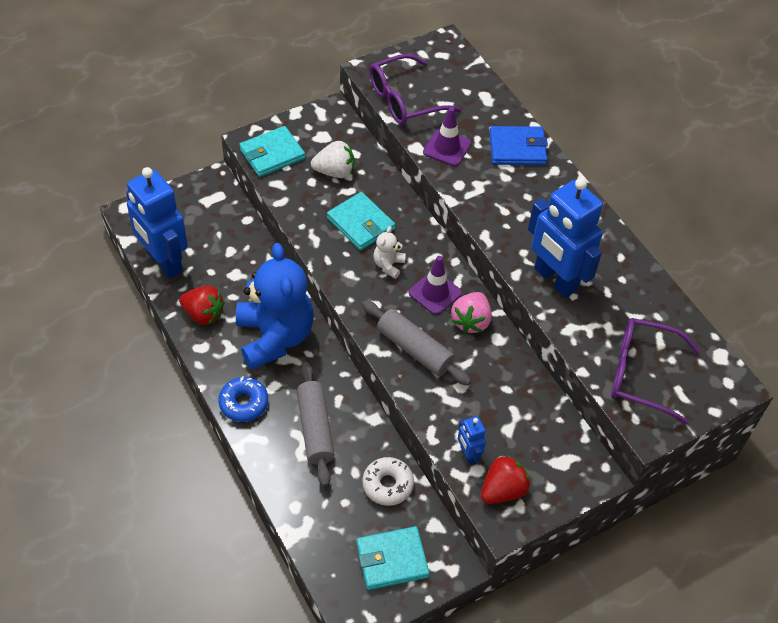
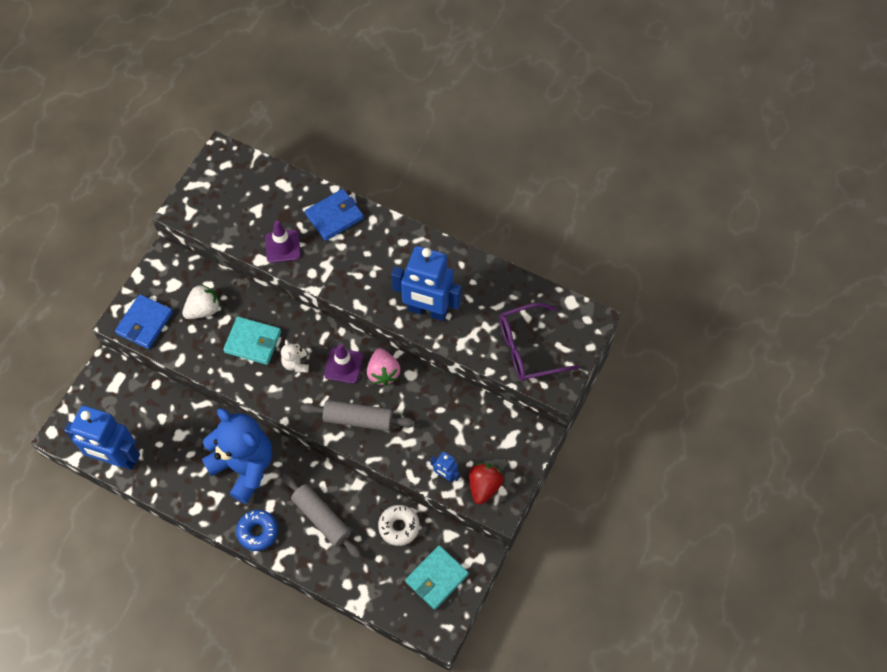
camera: 30 degrees left, 10 degrees up
red strawberry [179,286,225,325] -> none
turquoise wallet [239,126,305,177] -> blue wallet [115,294,173,349]
purple glasses [369,54,461,125] -> none

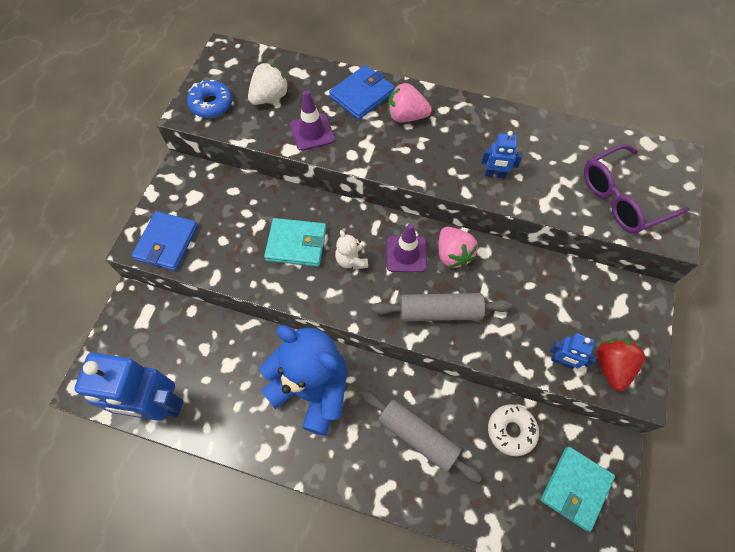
camera: 10 degrees left, 0 degrees up
white strawberry [182,284,220,319] -> white strawberry moved to [248,62,289,105]
blue donut [236,510,278,551] -> blue donut moved to [187,80,232,118]
blue robot [391,246,462,321] -> blue robot [481,131,522,178], size x0.45
none -> pink strawberry [388,83,432,122]

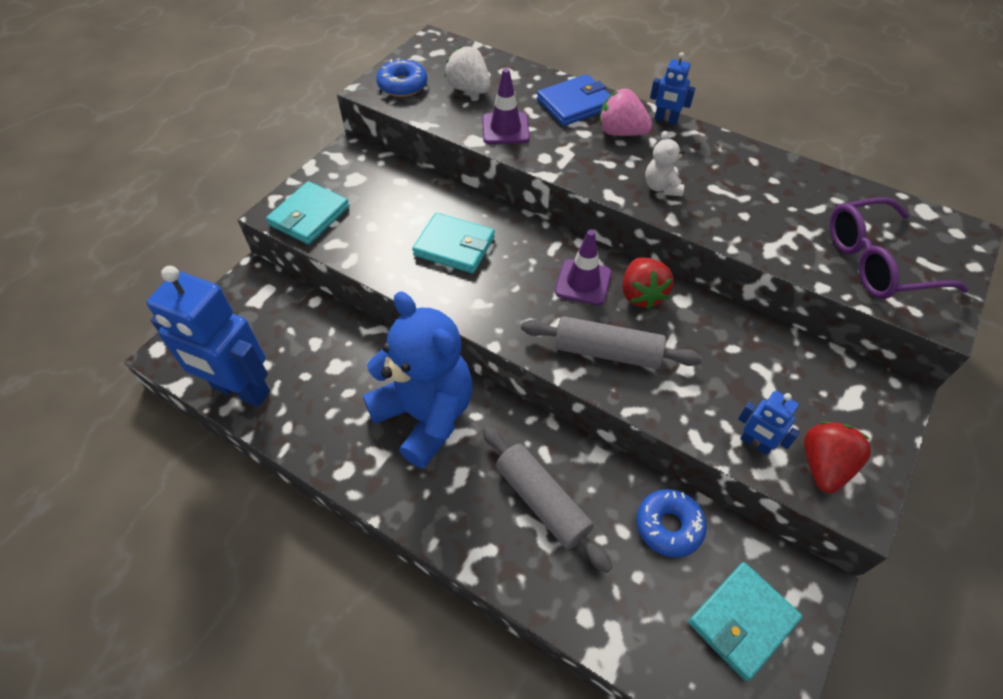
camera: 15 degrees right, 10 degrees down
blue wallet [132,211,198,271] -> turquoise wallet [266,181,350,245]
white strawberry [248,62,289,105] -> white strawberry turned 105 degrees counterclockwise [445,46,491,93]
white teddy bear [335,230,368,269] -> white teddy bear moved to [645,131,684,196]
pink strawberry [438,227,478,268] -> red strawberry [622,257,673,309]
blue robot [481,131,522,178] -> blue robot moved to [650,52,695,125]
white donut [488,404,539,456] -> blue donut [637,489,707,558]

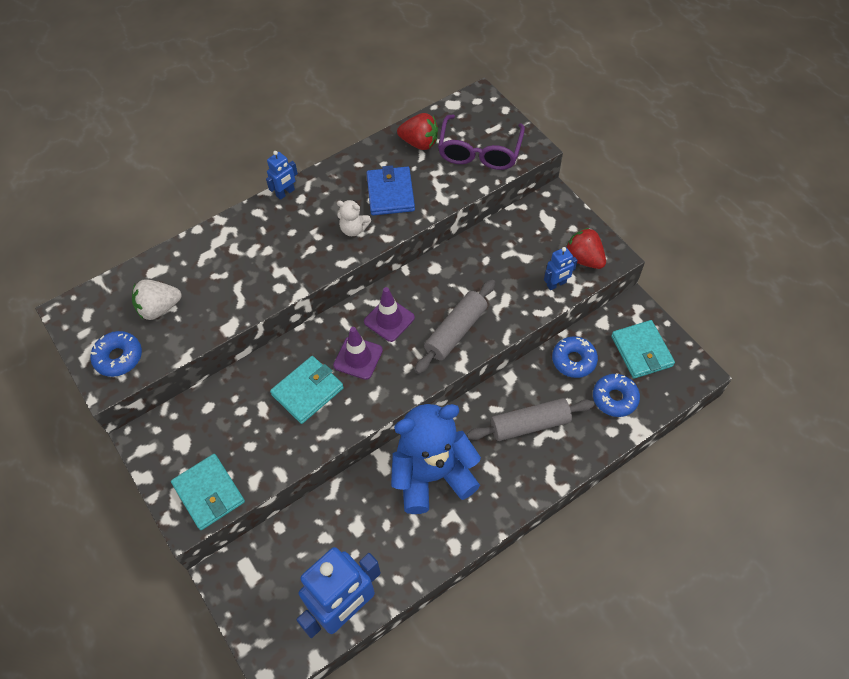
camera: 65 degrees left, 5 degrees up
purple traffic cone [482,68,530,144] -> purple traffic cone moved to [333,327,383,380]
blue wallet [537,74,610,126] -> blue wallet moved to [367,165,415,215]
pink strawberry [599,89,653,136] -> none
red strawberry [622,257,673,309] -> red strawberry moved to [397,113,438,150]
none -> blue donut [593,373,640,417]

